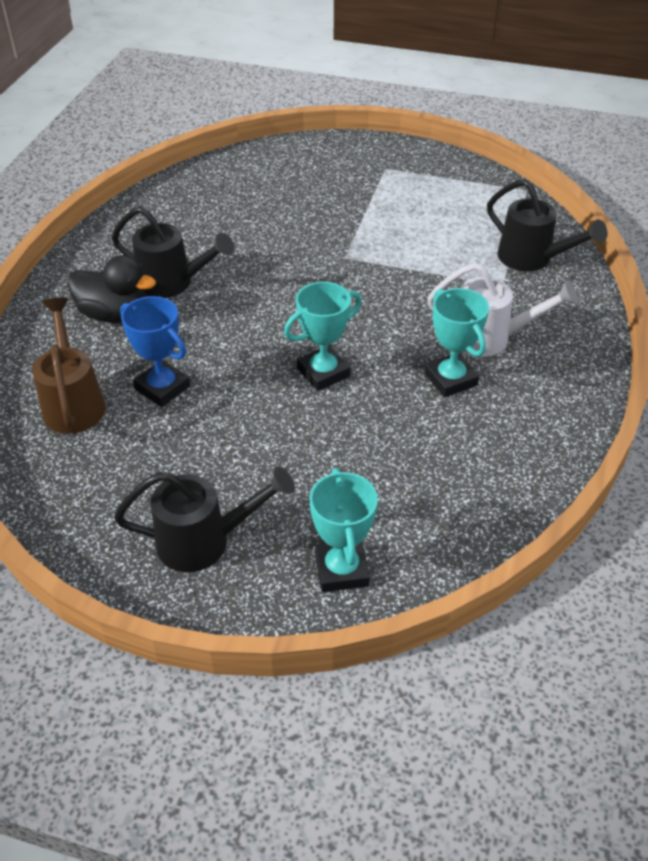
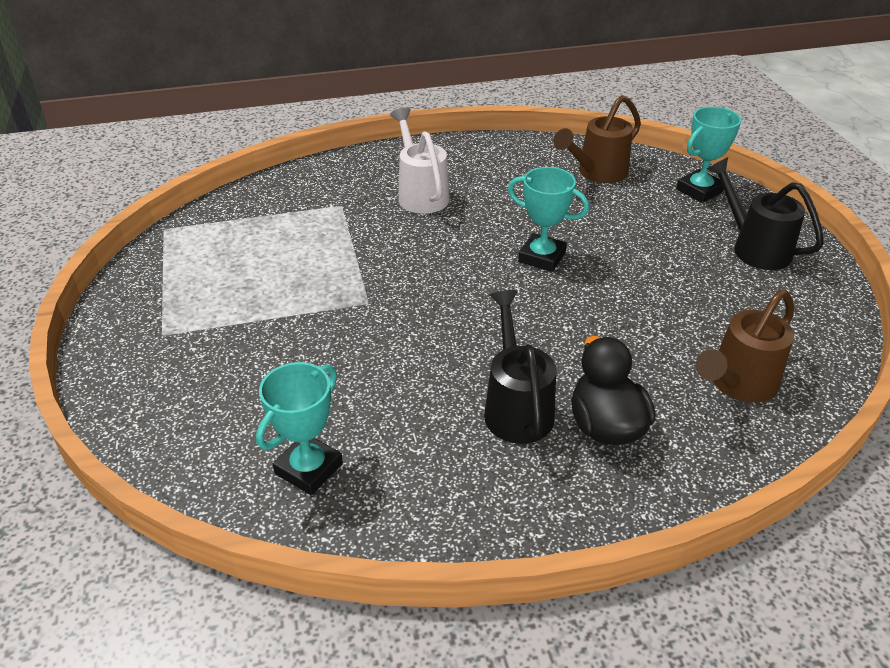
camera: 120 degrees left, 5 degrees down
blue trophy [120,296,190,407] -> none
turquoise trophy [424,288,489,397] -> turquoise trophy moved to [256,362,343,495]
black watering can [487,179,607,272] -> none
none -> brown watering can [553,95,641,183]

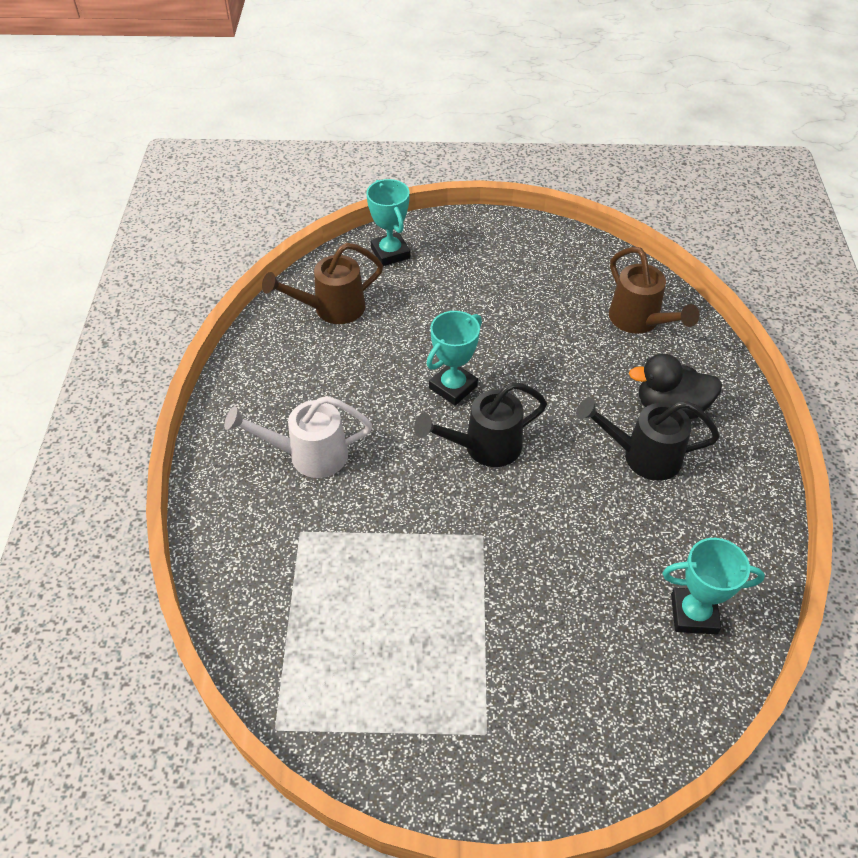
camera: 75 degrees left, 10 degrees up
turquoise trophy [256,362,343,495] -> turquoise trophy turned 45 degrees counterclockwise [662,538,765,634]
brown watering can [553,95,641,183] -> brown watering can turned 90 degrees clockwise [262,243,383,324]
black watering can [707,157,824,270] -> black watering can moved to [414,382,547,467]

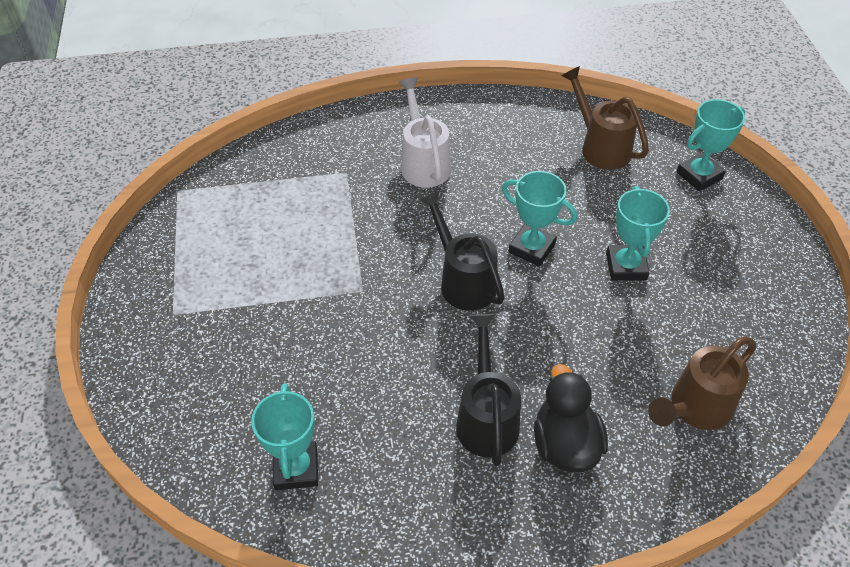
camera: 80 degrees right, 0 degrees up
none -> turquoise trophy [606,186,670,281]

